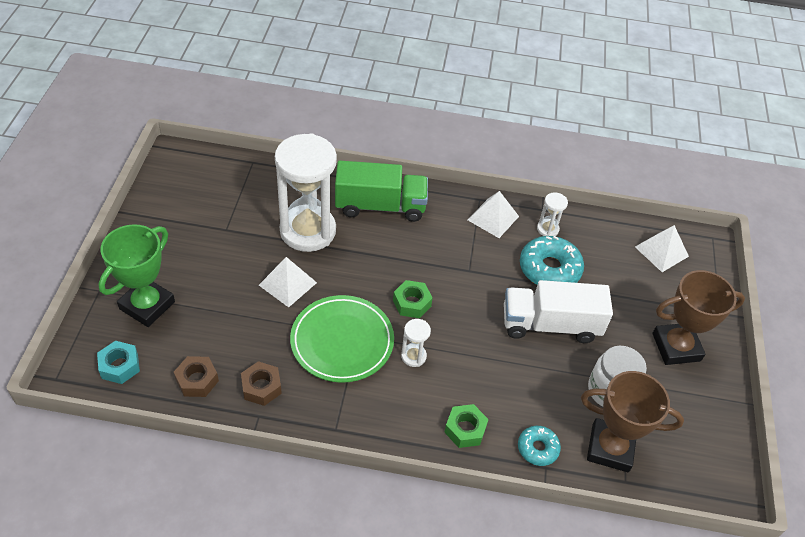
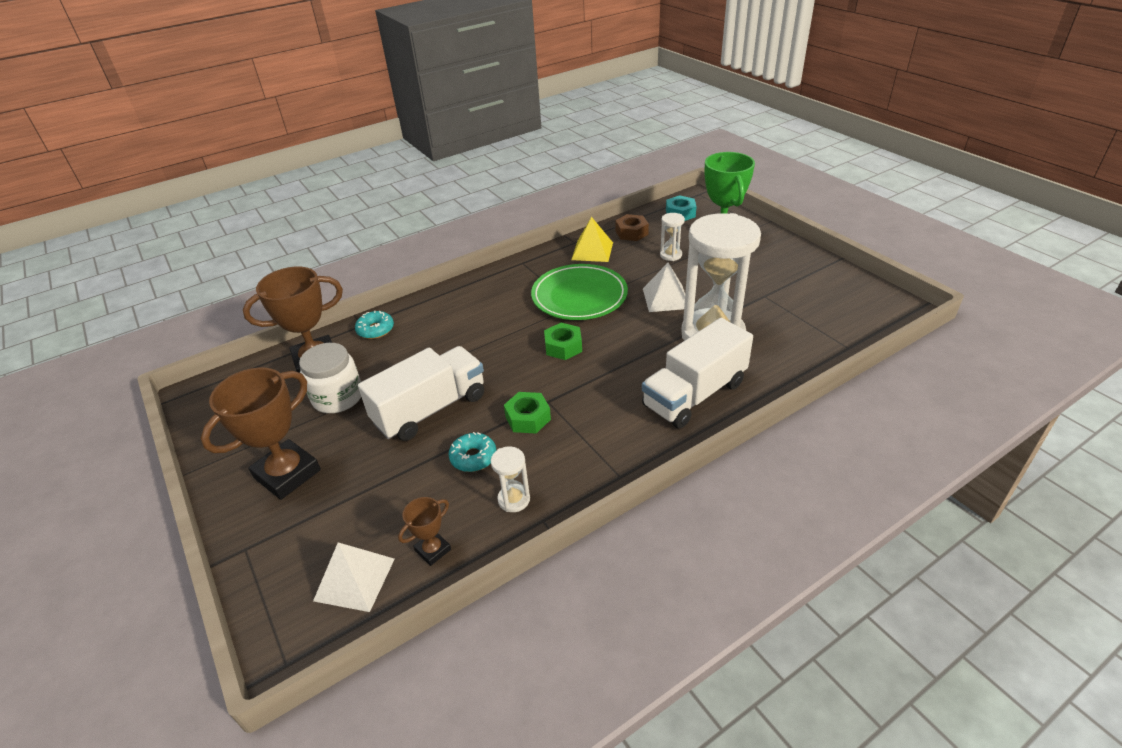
camera: 145 degrees right, 10 degrees down
brown nut [241,361,282,406] -> yellow pyramid [571,217,613,262]
green truck [335,161,428,222] -> white truck [642,318,753,429]
white hourglass [401,319,431,367] -> white hourglass moved to [660,213,685,261]
green nut [444,404,489,448] -> green nut moved to [504,392,551,434]
white pyramid [468,191,519,238] -> none
turquoise donut [520,236,584,285] -> turquoise donut [449,432,496,472], size x0.57
none -> brown trophy [398,497,451,566]

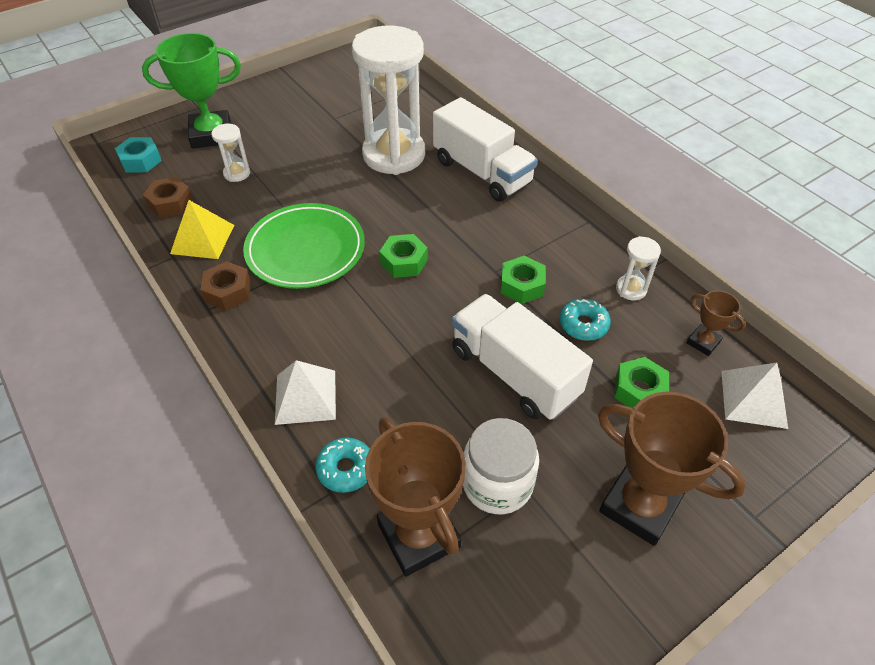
camera: 95 degrees left, 10 degrees up
white pyramid [643,263,685,312] -> white pyramid moved to [275,360,336,425]
none -> brown nut [200,261,251,310]
none -> green nut [614,357,669,408]

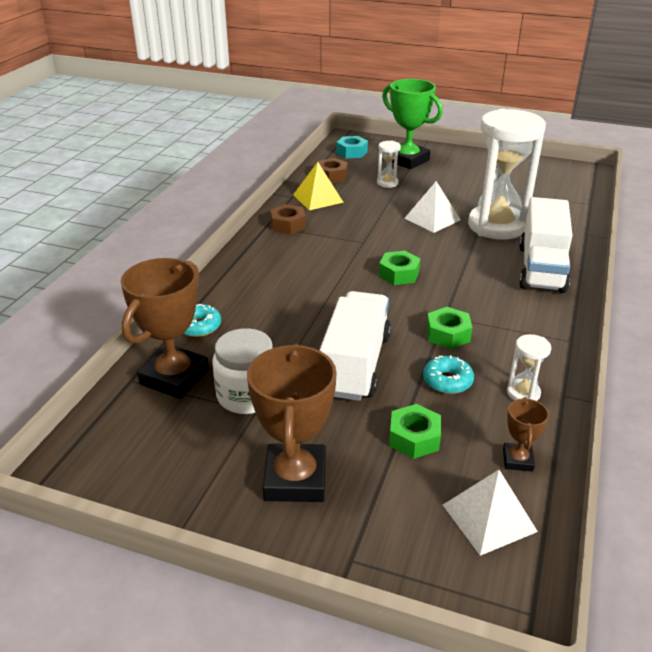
camera: 55 degrees right, 15 degrees down
green plate [243,203,365,289] -> none
white pyramid [275,360,336,425] -> white pyramid moved to [405,181,461,233]

